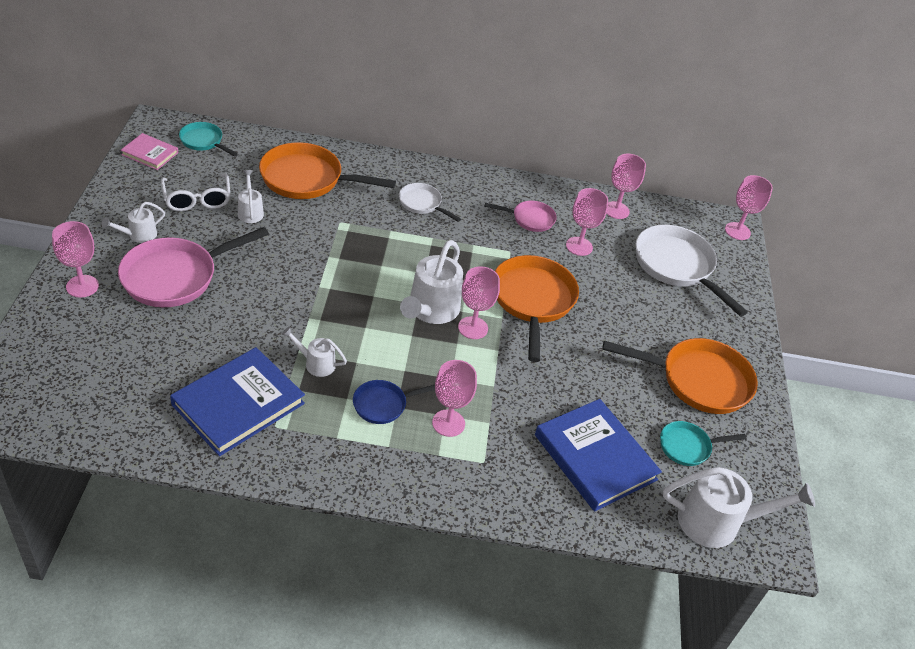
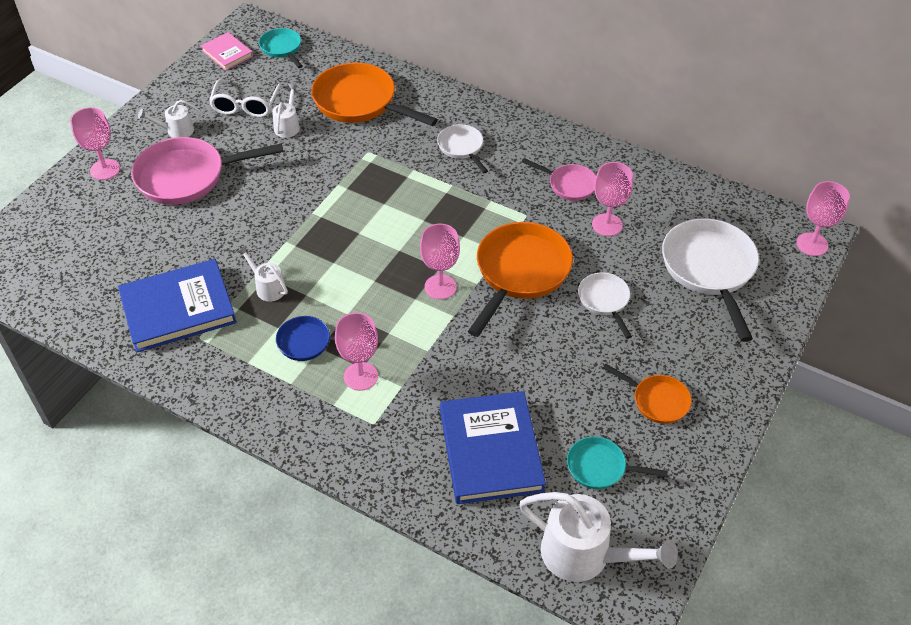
camera: 30 degrees right, 5 degrees up
white watering can [400,240,463,324] -> none
orange pan [602,338,758,414] -> orange pan [602,363,692,424], size x0.53
pink goblet [606,154,646,219] -> none
none -> white pan [578,272,632,339]

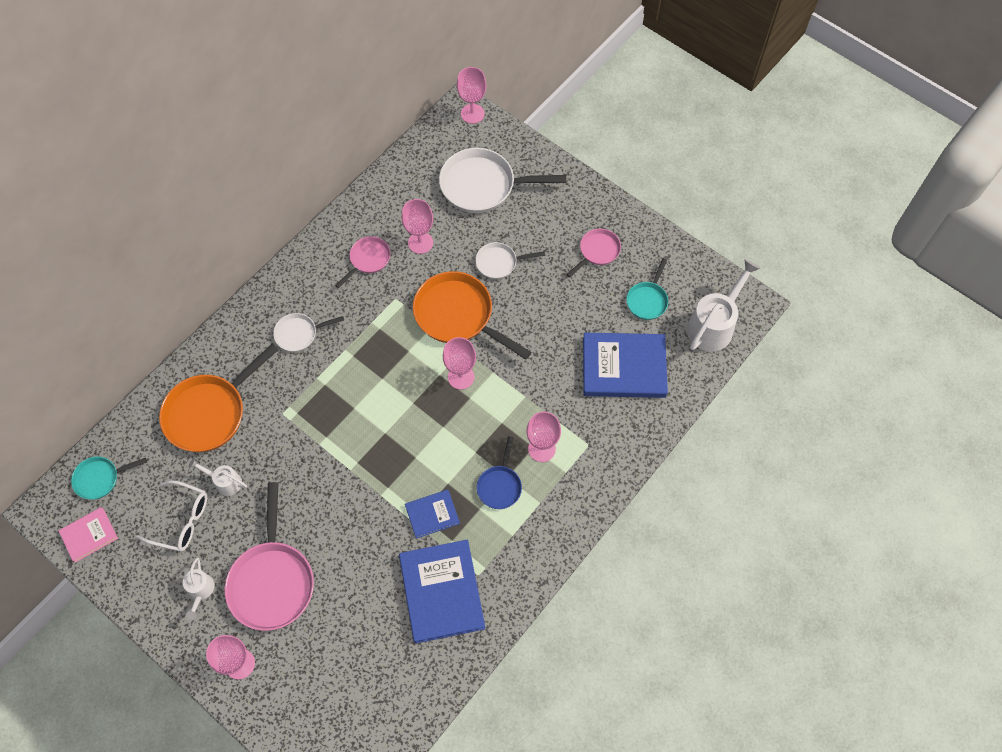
camera: 80 degrees left, 15 degrees up
white watering can [237,246,288,302] -> blue book [405,489,460,539]
orange pan [602,363,692,424] -> pink pan [566,229,621,278]

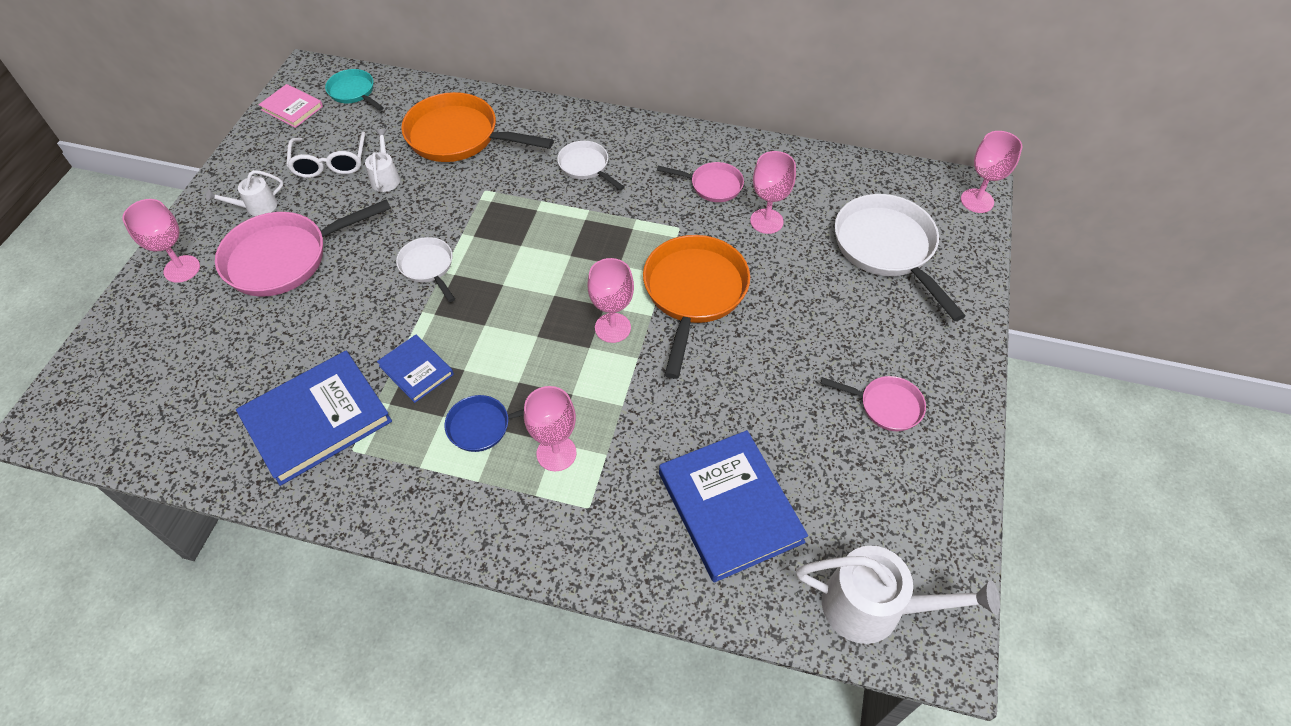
camera: 65 degrees right, 10 degrees down
white pan [475,242,545,279] -> white pan moved to [396,237,455,302]
turquoise pan [626,258,668,320] -> none

